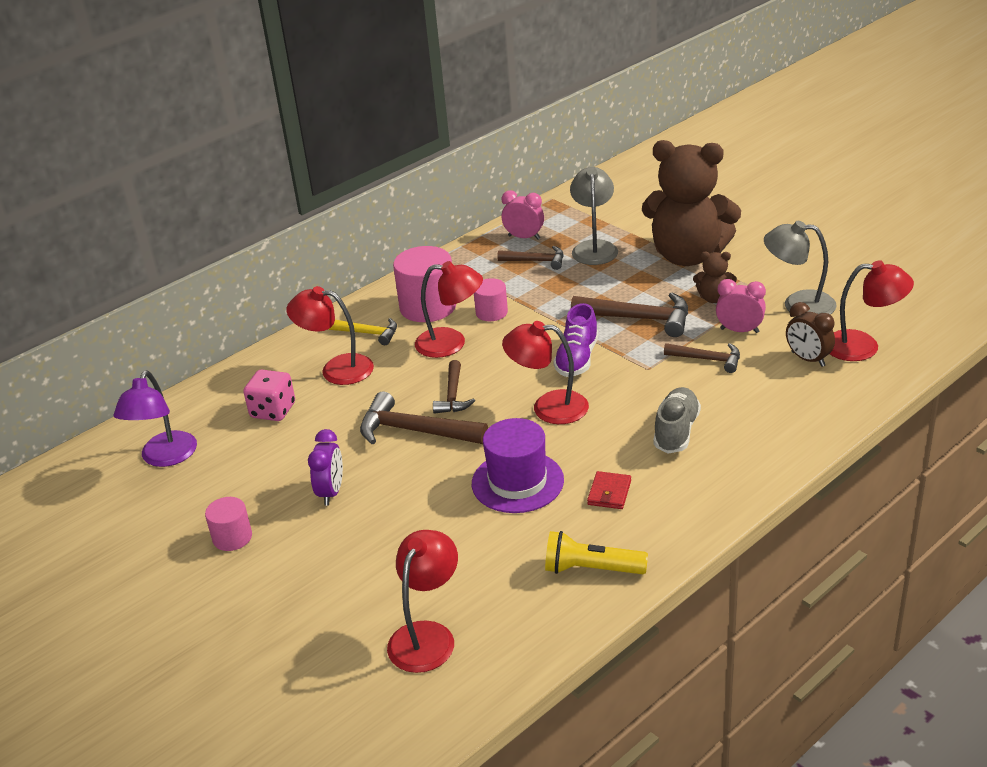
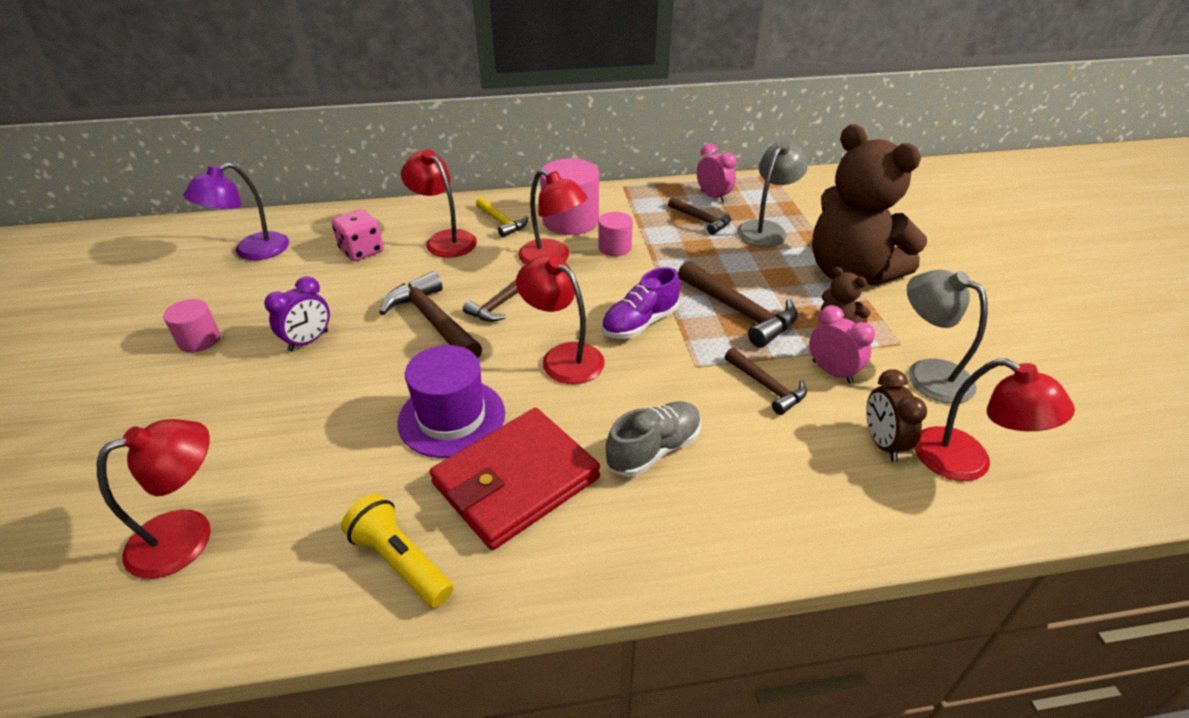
camera: 30 degrees right, 5 degrees up
red wallet [587,471,631,509] -> red wallet [430,408,600,550], size x2.42

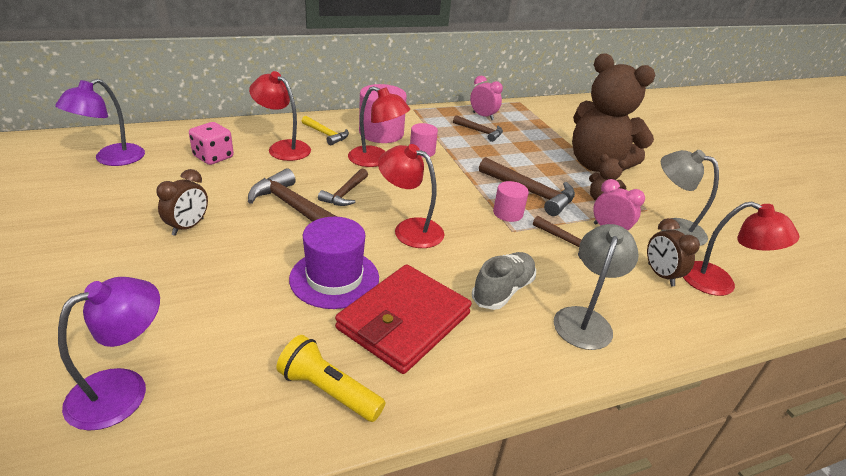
camera: 15 degrees left, 5 degrees down
red lamp [97,419,211,579] -> purple lamp [58,277,160,431]
pink cylinder [163,299,220,353] -> pink cylinder moved to [493,181,529,222]
purple clock [264,276,330,352] -> brown clock [156,169,208,236]
purple shoe [602,267,680,339] -> none
grey lamp [737,140,808,247] -> grey lamp moved to [554,224,639,350]

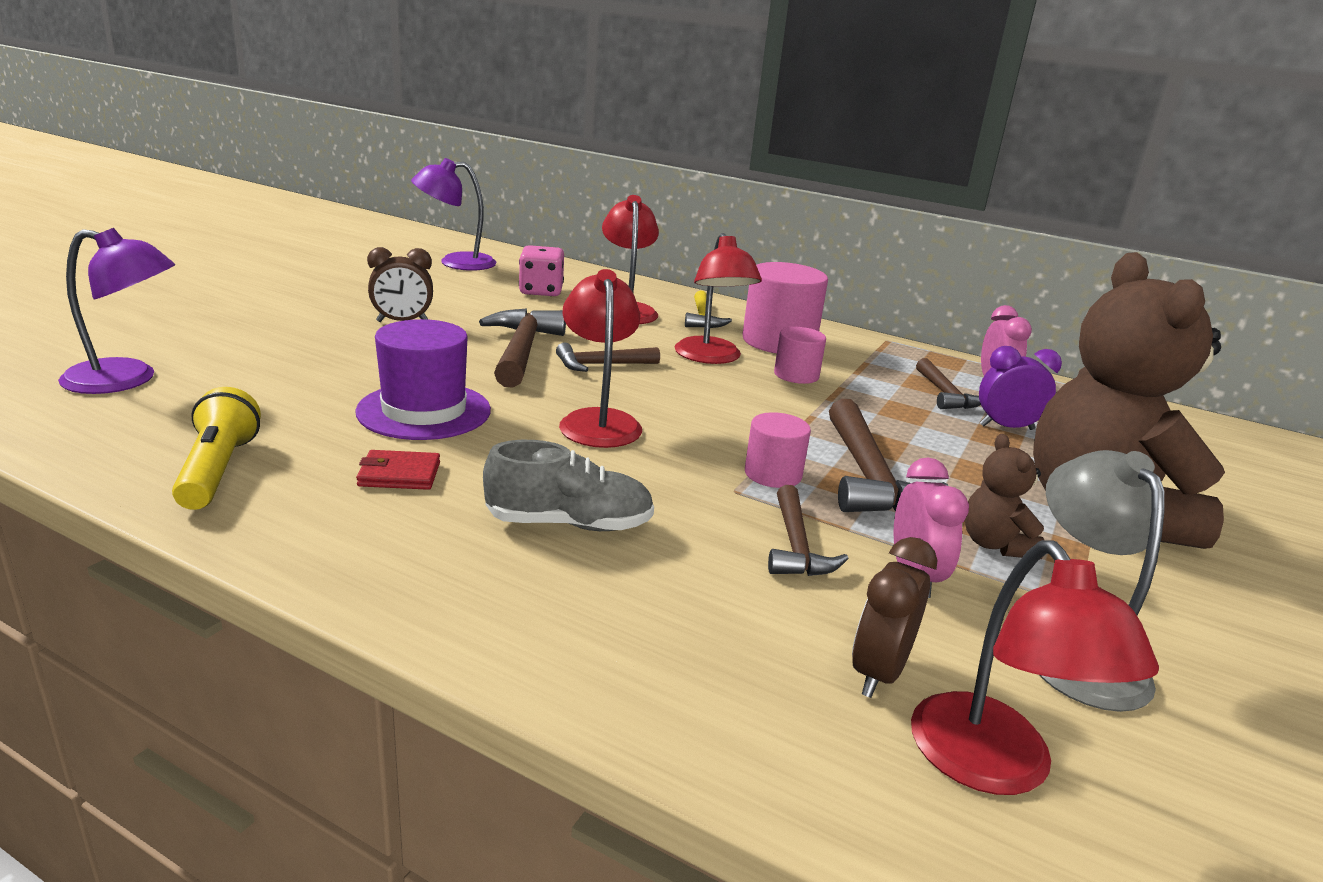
camera: 50 degrees right, 10 degrees down
red wallet [335,264,472,374] -> red wallet [356,450,440,490], size x0.41
grey lamp [554,224,639,350] -> none
none -> purple clock [979,346,1062,430]

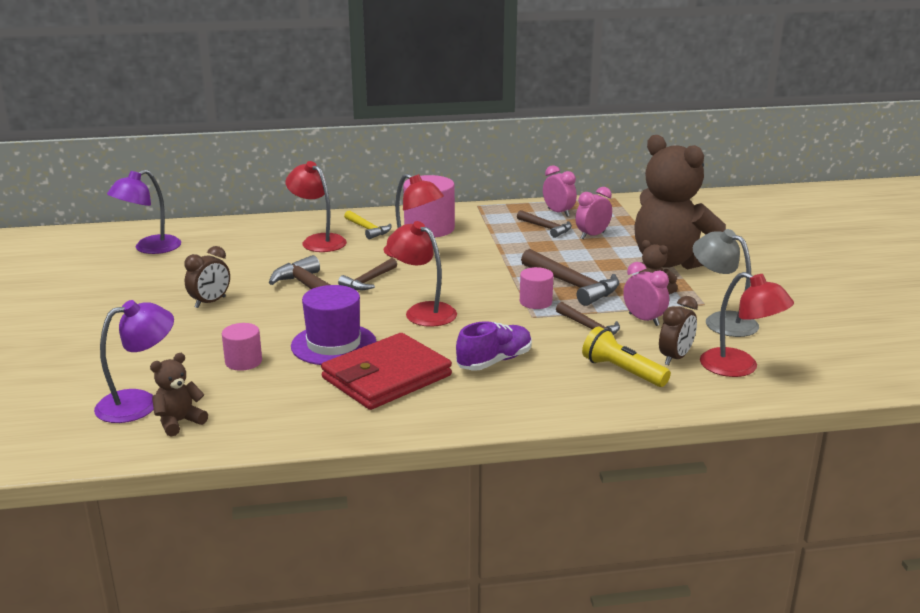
camera: 35 degrees left, 0 degrees up
yellow flashlight [172,387,261,510] -> yellow flashlight moved to [582,326,671,387]
red wallet [356,450,440,490] -> red wallet [321,333,452,410], size x2.42
grey shoe [483,440,654,531] -> purple shoe [456,321,532,371]
pink dice [519,245,564,296] -> none
pink cylinder [774,327,826,384] -> pink cylinder moved to [222,323,262,371]
brown clock [852,537,938,698] -> brown clock turned 135 degrees counterclockwise [659,296,698,365]
purple clock [979,346,1062,430] -> pink clock [575,187,612,239]
none -> brown teddy bear [150,353,208,437]

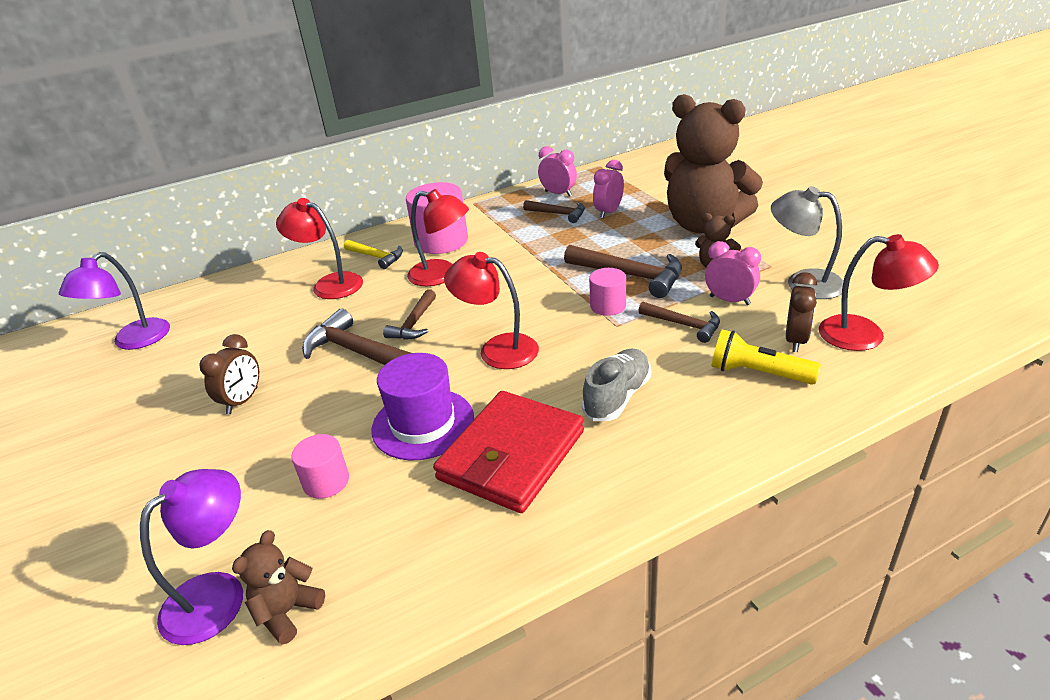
camera: 15 degrees left, 10 degrees up
purple shoe [456,321,532,371] -> grey shoe [582,349,651,421]

